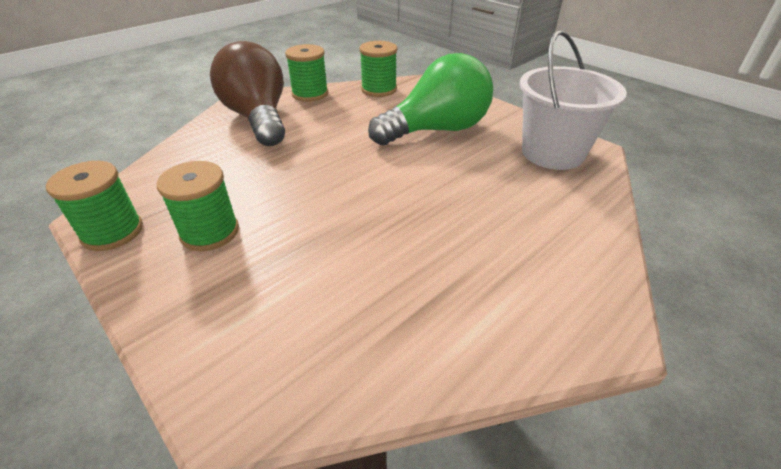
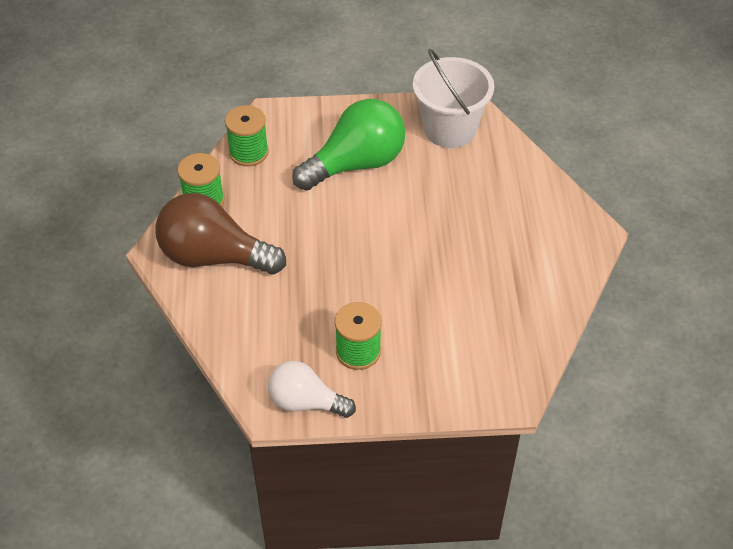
camera: 50 degrees left, 10 degrees up
green spool [46,161,143,251] -> white light bulb [268,361,356,418]
green light bulb [368,53,493,145] -> green light bulb turned 45 degrees clockwise [292,99,405,191]

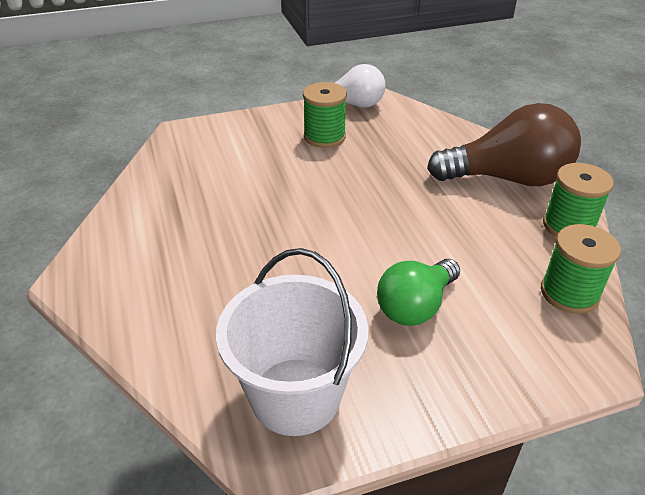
camera: 165 degrees right, 10 degrees down
green light bulb [292,99,405,191] -> green light bulb [377,259,460,326], size x0.62

